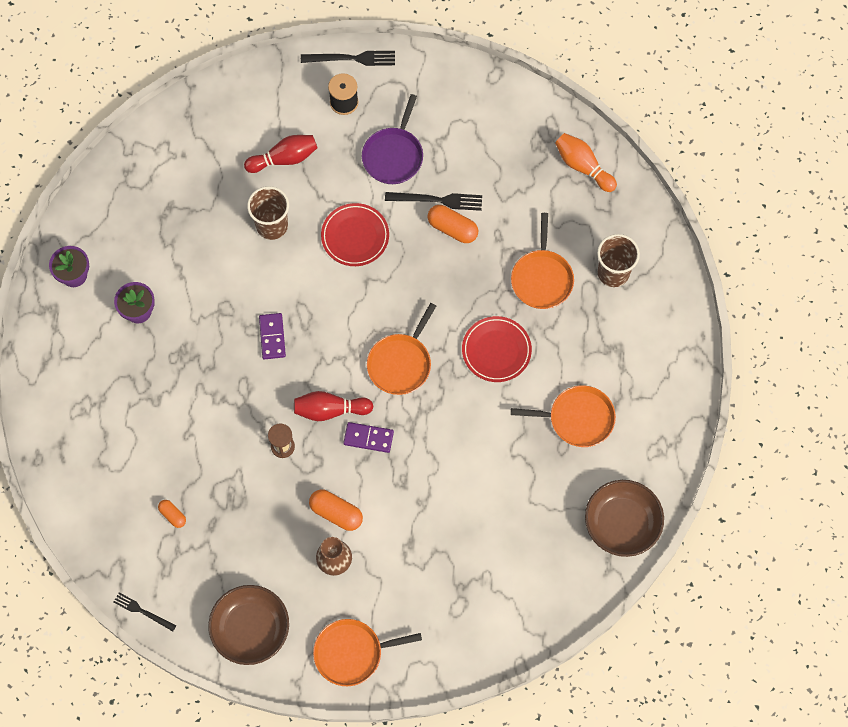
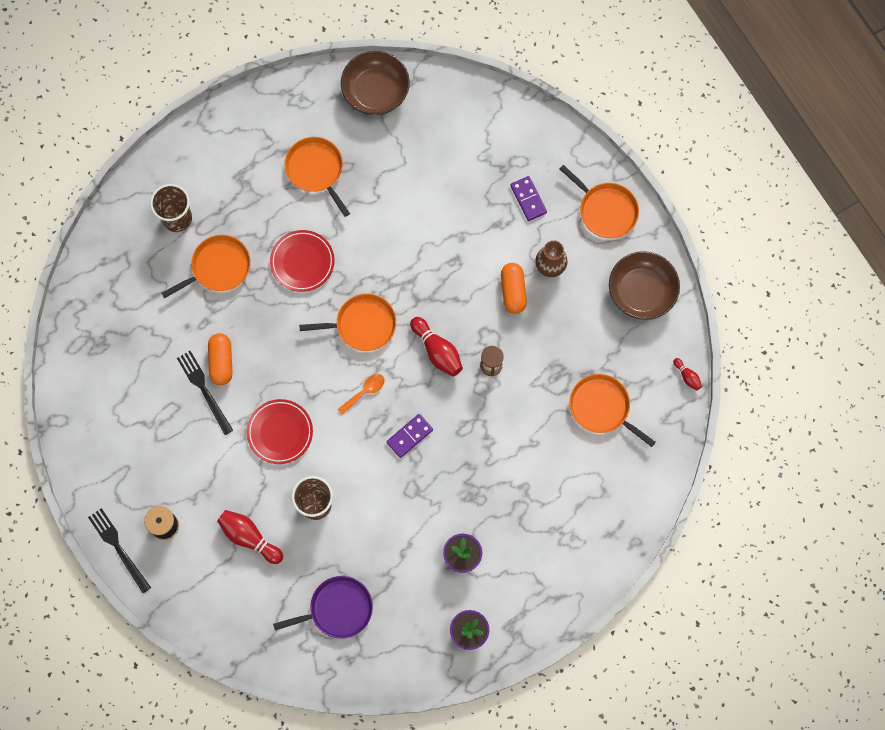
camera: 125 degrees left, 5 degrees up
black fork [113,593,176,631] -> red bowling pin [673,358,702,391]
orange capsule [158,500,186,528] -> orange pan [569,374,656,447]
purple domino [343,422,394,453] -> purple domino moved to [510,176,547,221]
purple pan [362,94,423,184] -> purple pan moved to [273,576,373,639]
orange bowling pin [555,133,617,192] -> none
none -> orange spoon [337,374,385,415]

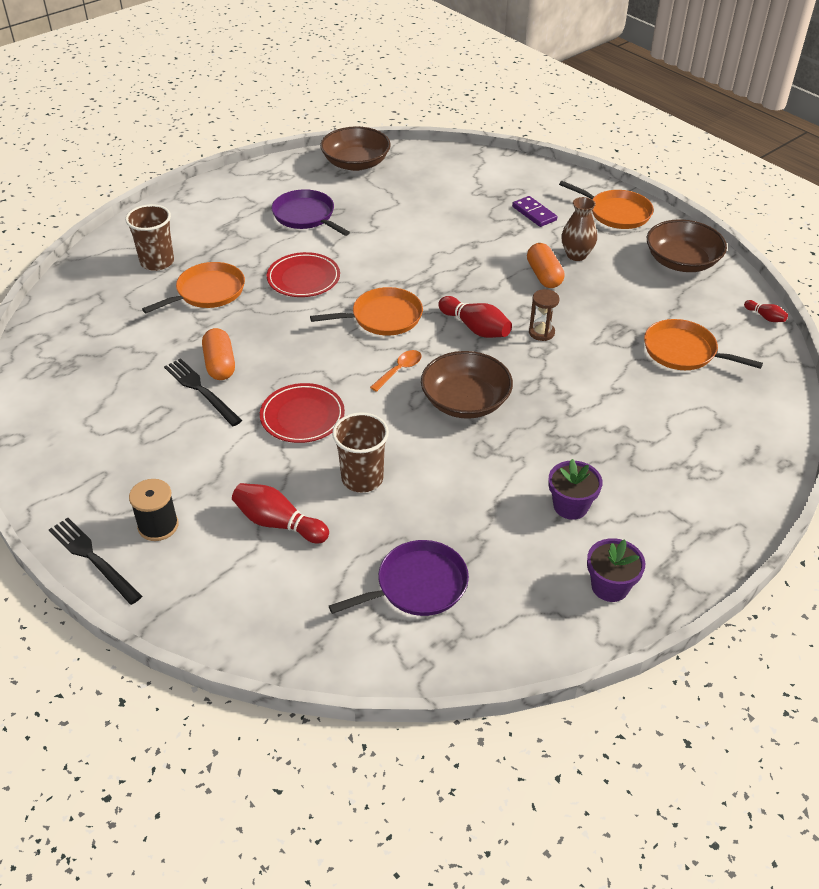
camera: 10 degrees left, 30 degrees down
orange pan [285,137,350,217] -> purple pan [272,189,350,236]
purple domino [386,414,433,458] -> brown bowl [421,351,513,419]

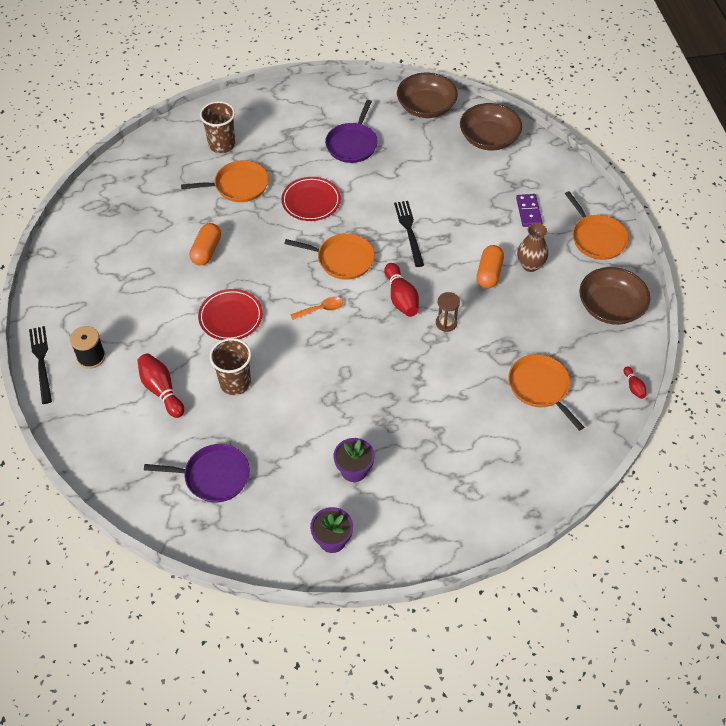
camera: 30 degrees right, 10 degrees up
black fork [164,358,242,426] -> black fork moved to [394,201,424,267]
purple pan [272,189,350,236] -> purple pan turned 150 degrees counterclockwise [325,100,378,163]
brown bowl [421,351,513,419] -> brown bowl moved to [460,103,522,150]

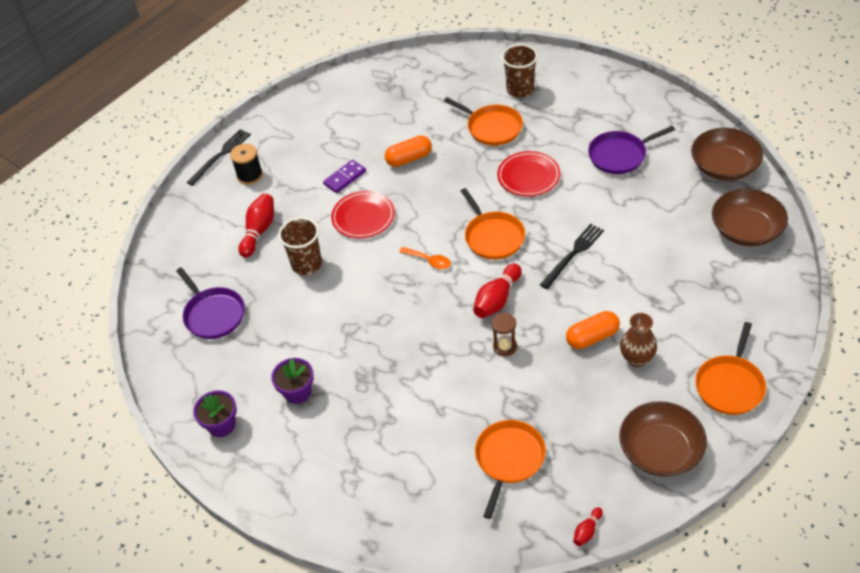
camera: 55 degrees right, 5 degrees down
purple domino [516,194,542,227] -> purple domino moved to [323,160,366,193]

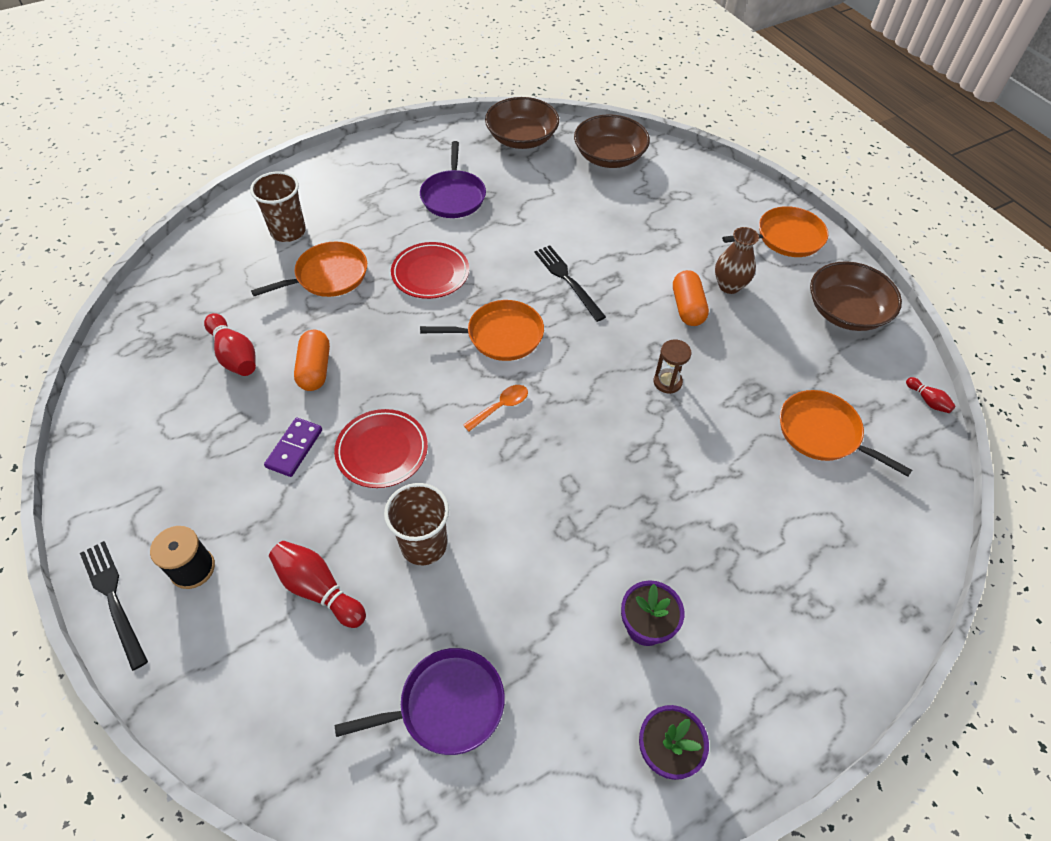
camera: 75 degrees left, 5 degrees up
purple domino [323,160,366,193] -> purple domino turned 45 degrees clockwise [264,418,322,477]
red bowling pin [473,264,522,318] -> red bowling pin moved to [204,313,256,376]
orange pan [695,322,766,415] -> orange pan turned 60 degrees counterclockwise [722,206,828,257]

